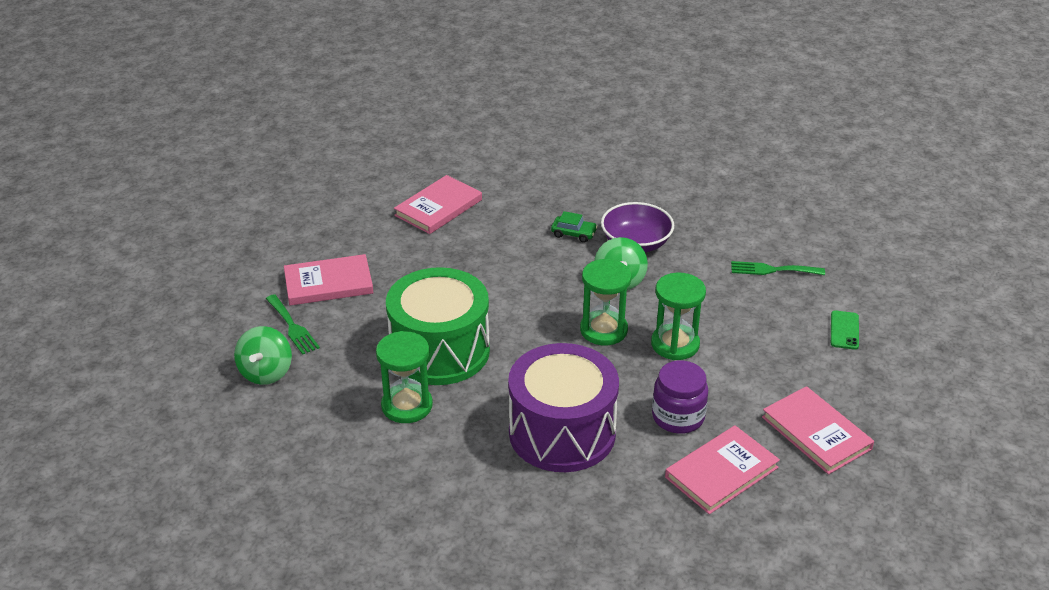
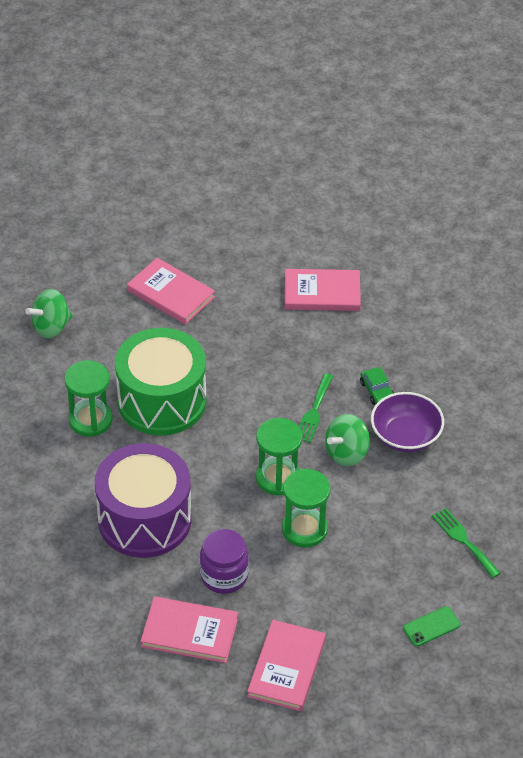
camera: 50 degrees right, 10 degrees up
green fork [266,294,320,354] -> green fork moved to [299,373,334,443]

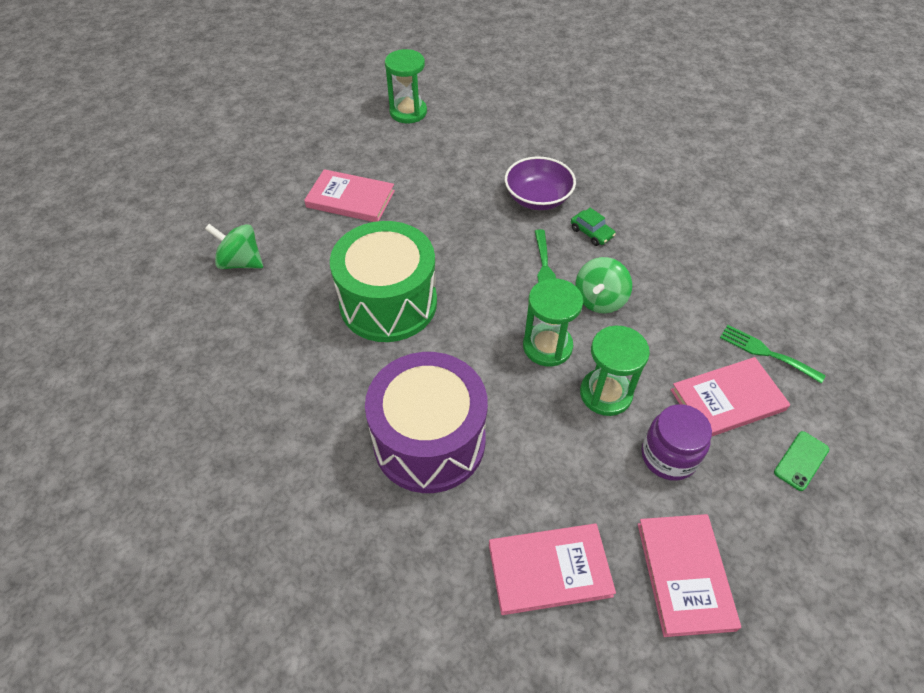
camera: 20 degrees left, 5 degrees up
green spinning top [25,289,73,338] -> green spinning top turned 75 degrees clockwise [205,224,263,269]
green hourglass [64,360,113,437] -> green hourglass moved to [385,49,427,123]
purple jar [200,529,249,594] -> purple jar moved to [642,404,712,481]
pink book [284,269,361,311] -> pink book moved to [671,357,790,436]
purple bowl [371,392,444,452] -> purple bowl moved to [505,156,576,210]

